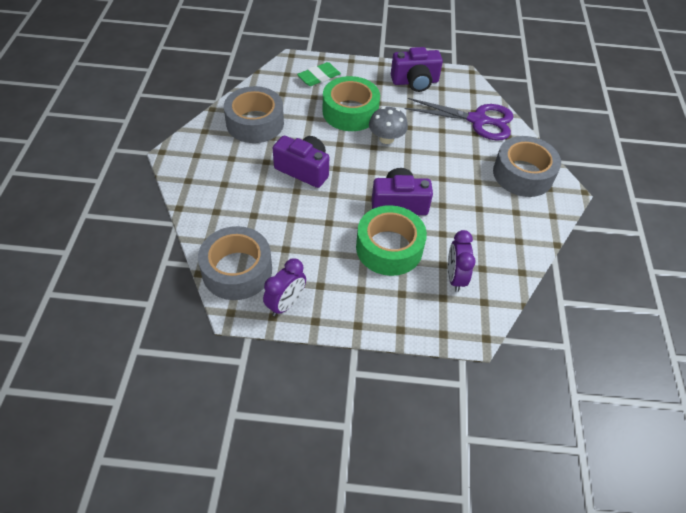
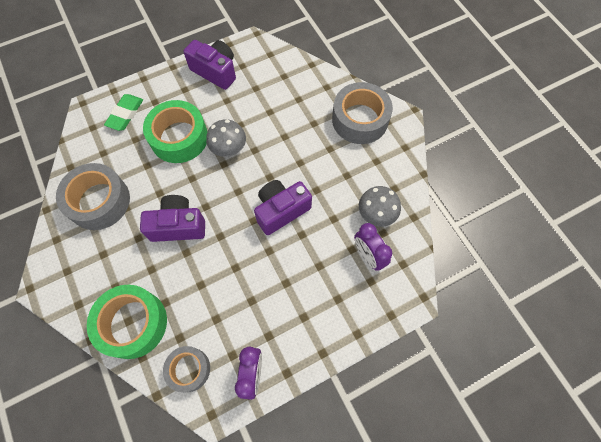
camera: 30 degrees left, 15 degrees up
grey tape [198,226,272,300] -> grey tape [163,346,210,392], size x0.60
green tape [356,205,427,276] -> green tape moved to [87,285,167,359]
purple camera [391,47,443,92] -> purple camera turned 105 degrees counterclockwise [183,40,236,90]
purple scissors [404,98,513,141] -> none
none -> grey mushroom [359,186,401,227]

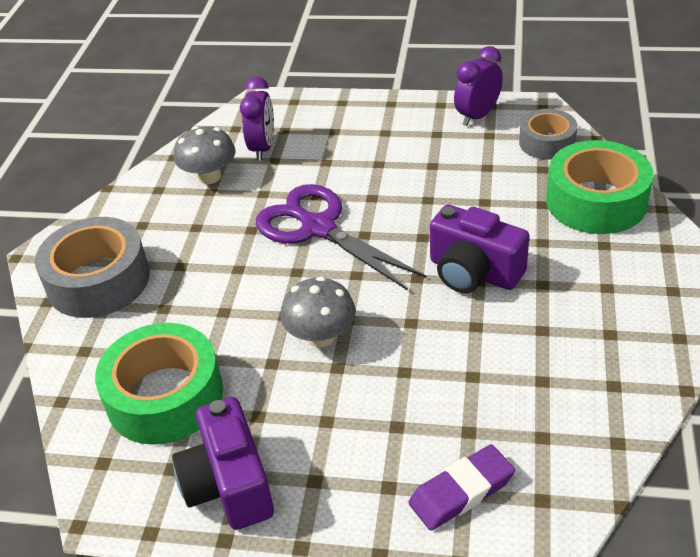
camera: 140 degrees left, 25 degrees down
grey tape [56,163,130,230] -> none
green eraser [104,94,143,131] -> purple eraser [408,444,515,531]
green tape [143,100,207,163] -> green tape moved to [95,323,223,445]
purple camera [254,180,312,235] -> purple scissors [256,184,426,290]

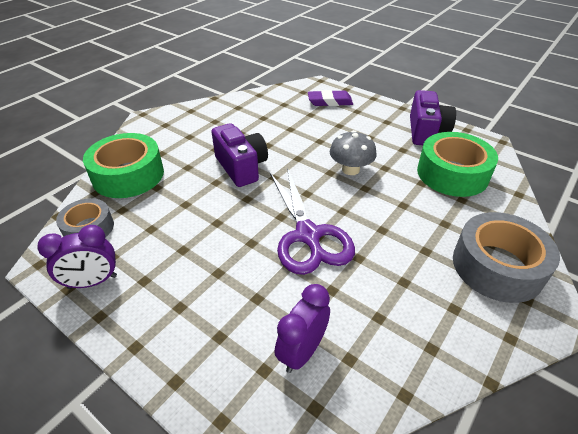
camera: 155 degrees left, 0 degrees up
grey mushroom [174,126,236,184] -> none

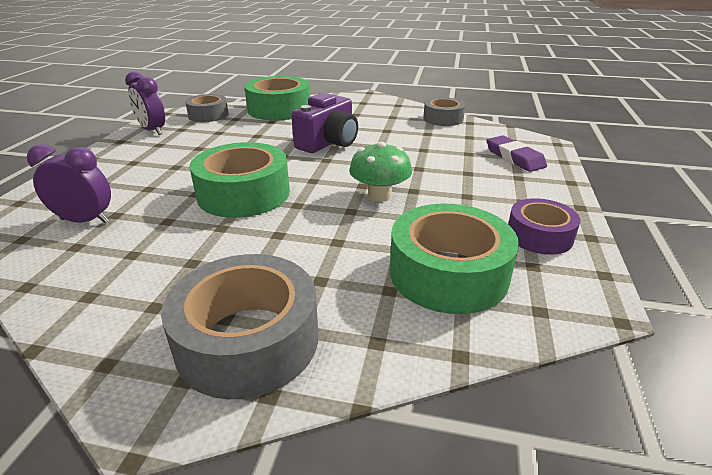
camera: 65 degrees right, 10 degrees down
purple scissors [270,168,355,275] -> green tape [190,142,290,218]
grey mushroom [330,130,377,175] -> green mushroom [349,142,412,202]
purple camera [410,90,456,145] -> purple tape [508,198,580,255]
none -> grey tape [423,97,465,126]

